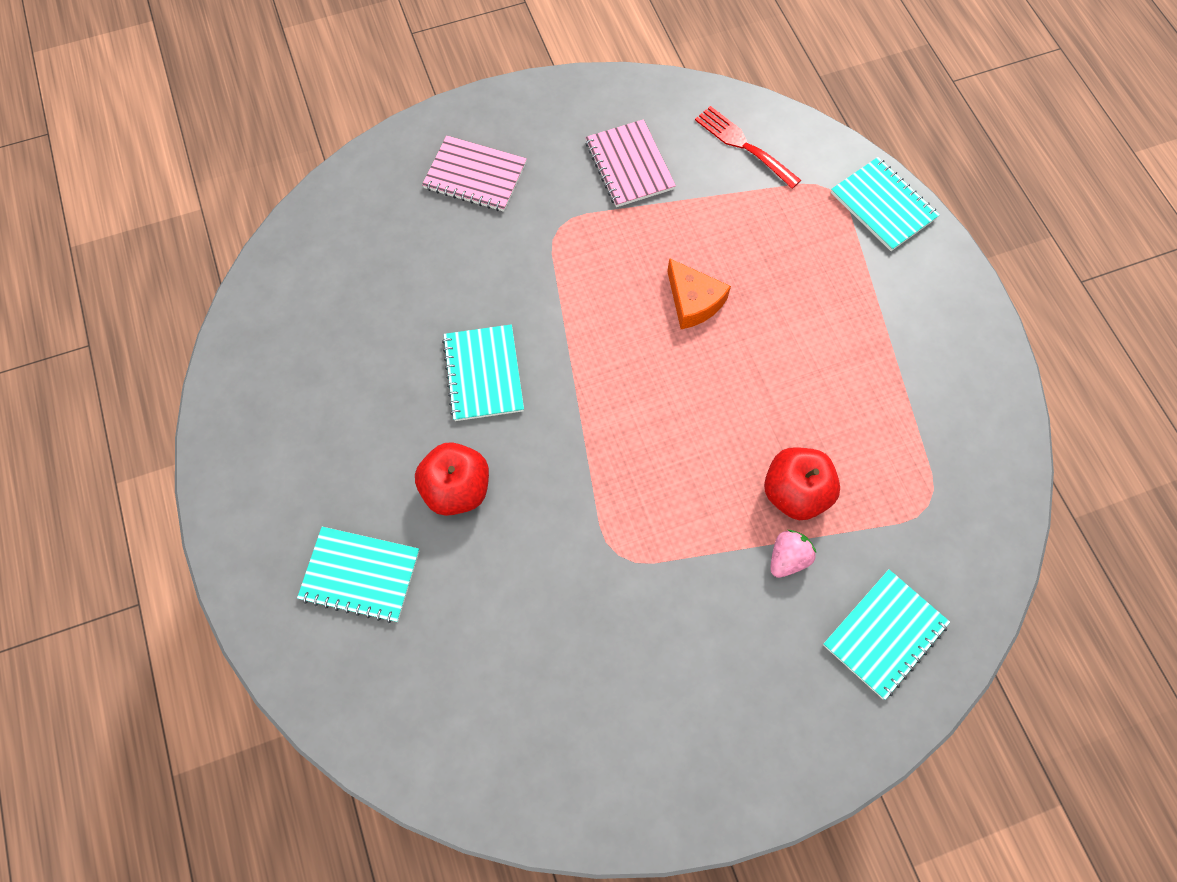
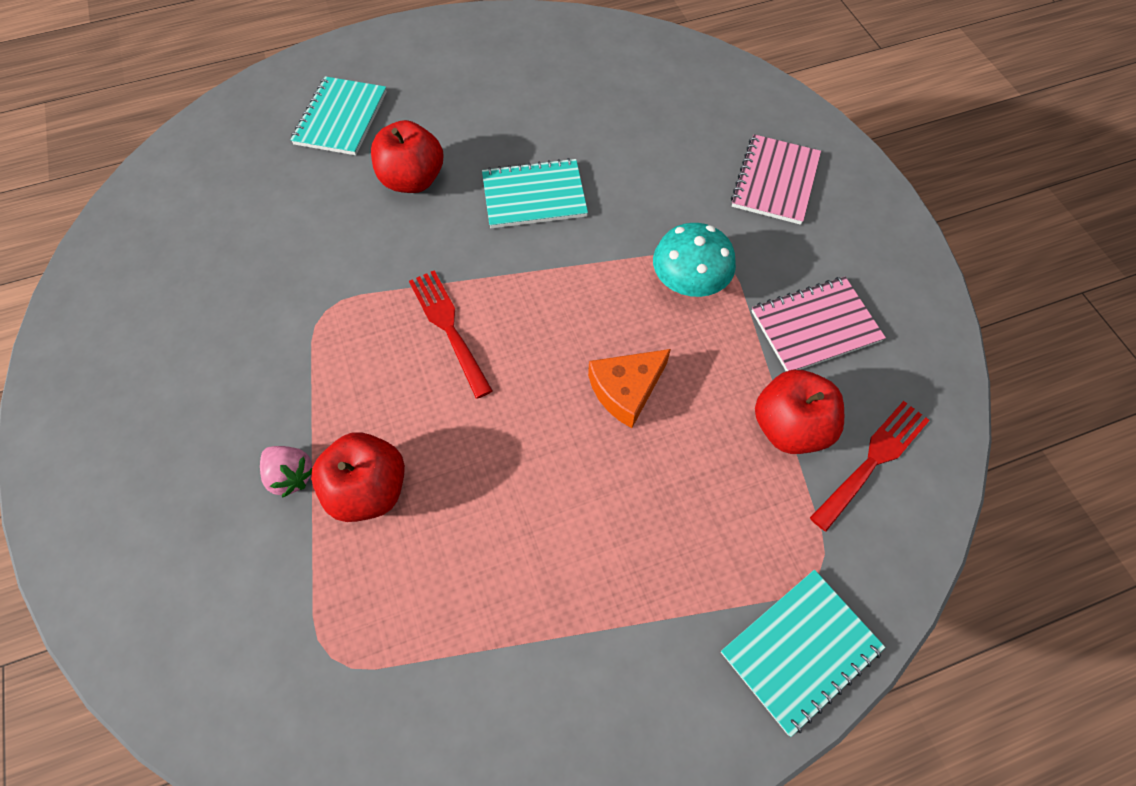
camera: 90 degrees right, 5 degrees down
turquoise notebook [823,569,950,700] -> none
none -> red fork [409,270,493,399]
none -> turquoise mushroom [653,223,736,297]
none -> red apple [755,370,844,454]

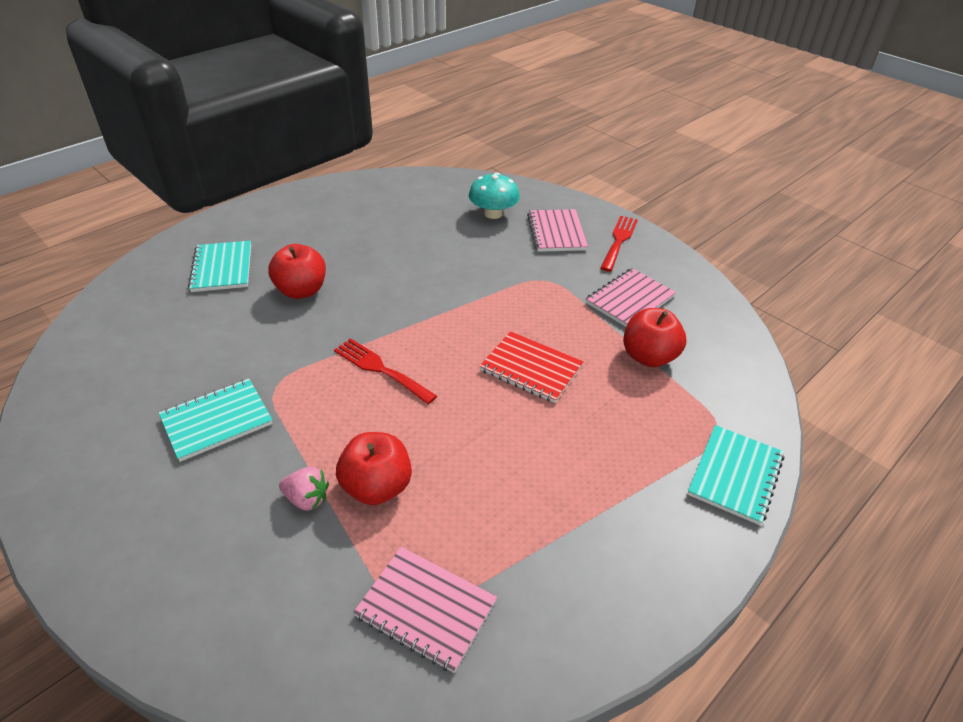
camera: 25 degrees left, 20 degrees down
turquoise notebook [482,158,588,229] -> turquoise notebook moved to [159,379,273,462]
orange cheese [588,349,671,428] -> red notebook [480,331,584,403]
turquoise mushroom [653,223,736,297] -> turquoise mushroom moved to [469,173,520,219]
red fork [810,401,930,532] -> red fork moved to [601,216,638,272]
none -> pink notebook [353,547,497,673]

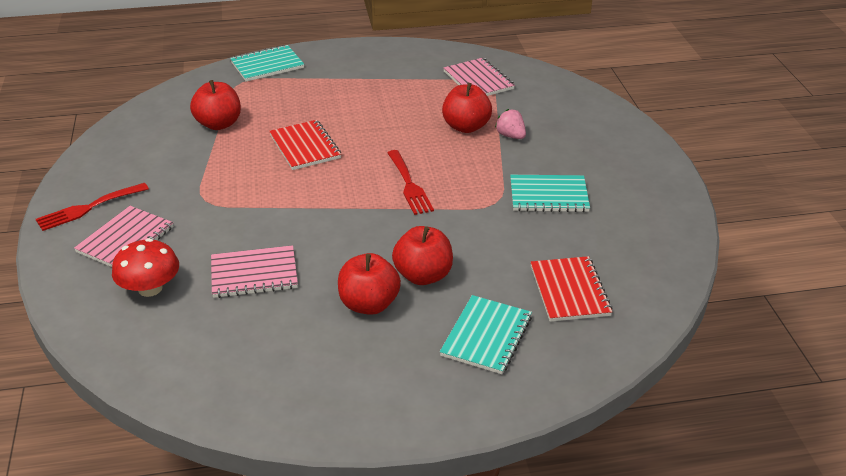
camera: 145 degrees left, 5 degrees down
turquoise mushroom [469,173,520,219] -> red mushroom [112,238,179,297]
pink notebook [586,268,676,327] -> pink notebook moved to [211,245,298,298]
none -> red apple [338,253,401,315]
none -> red notebook [530,256,613,322]

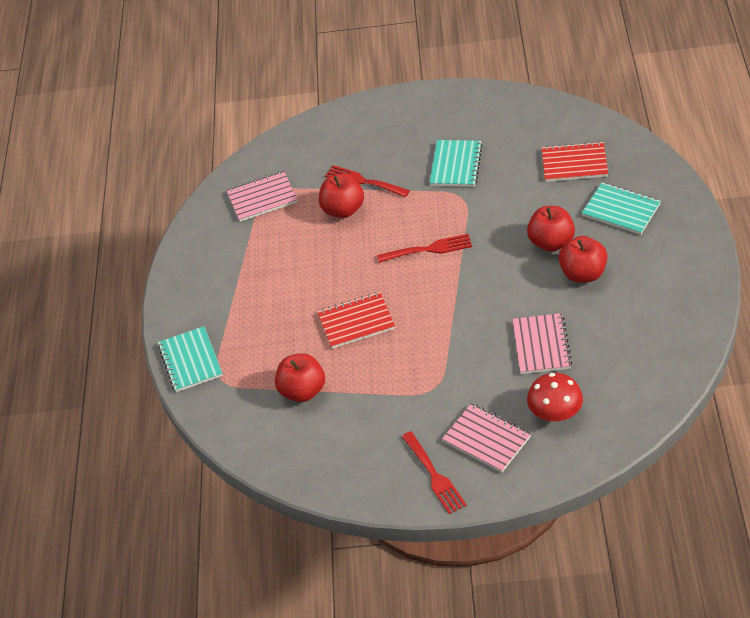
camera: 75 degrees left, 10 degrees up
pink strawberry [495,109,526,139] -> red fork [325,165,410,197]

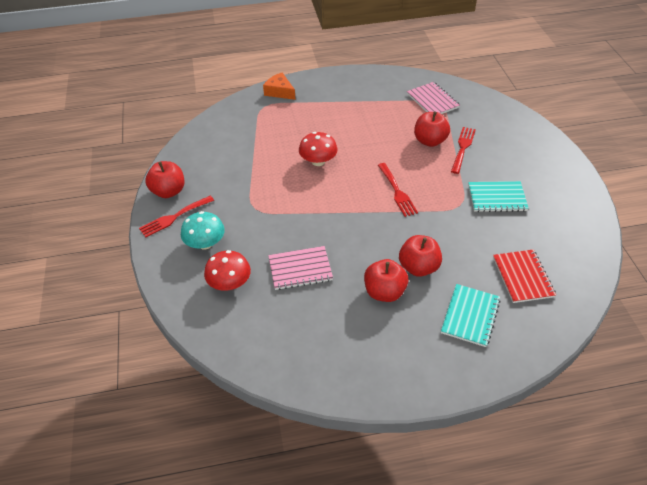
camera: 75 degrees right, 0 degrees up
turquoise notebook [158,326,223,392] -> orange cheese [263,72,296,100]
red apple [275,353,325,402] -> red apple moved to [145,161,184,198]
red notebook [318,292,395,349] -> red mushroom [299,132,338,166]
pink notebook [442,403,531,473] -> turquoise mushroom [181,211,225,249]

